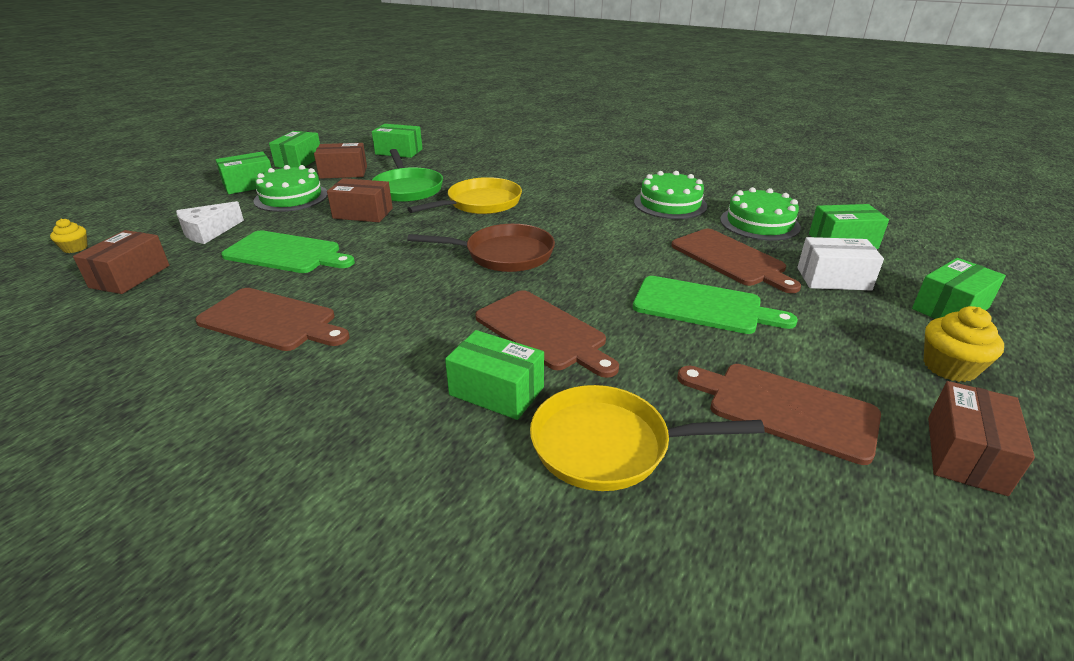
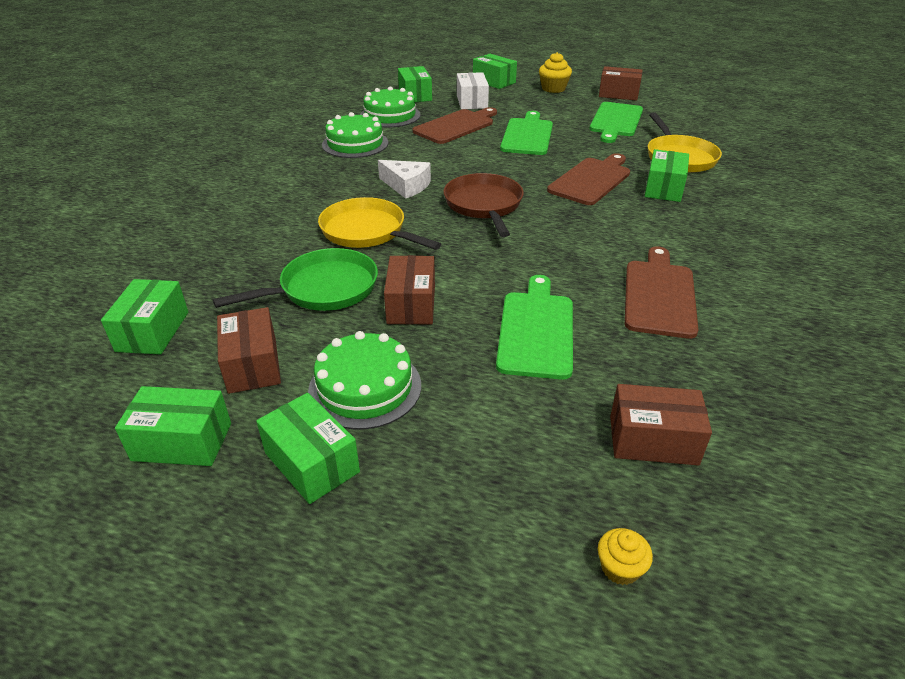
camera: 100 degrees left, 5 degrees up
white cheese [176,201,244,244] -> white cheese moved to [378,160,431,199]
brown cutting board [677,364,881,465] -> green cutting board [589,102,643,143]

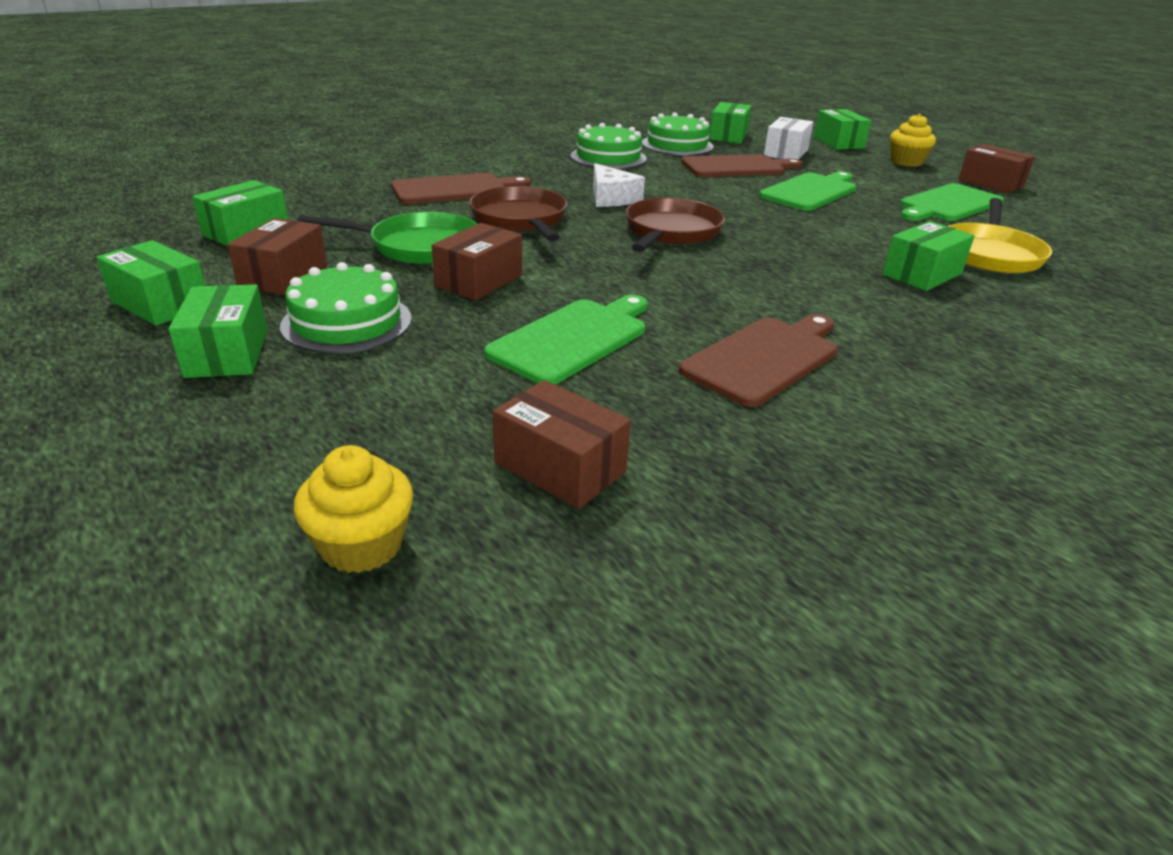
camera: 30 degrees right, 5 degrees down
yellow pan [318,197,441,250] -> brown pan [469,186,567,241]
brown cutting board [547,153,630,205] -> brown cutting board moved to [391,173,531,204]
yellow cupcake [598,528,653,585] -> yellow cupcake [294,445,413,573], size x1.63

